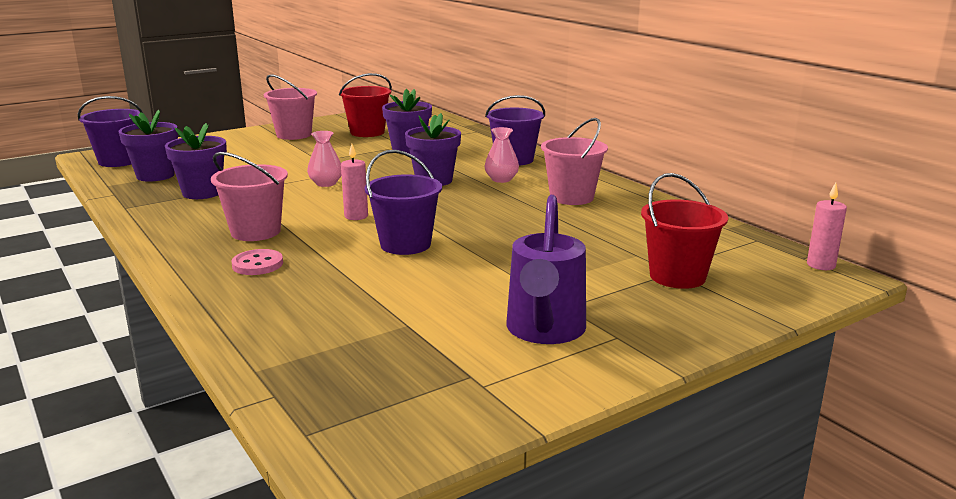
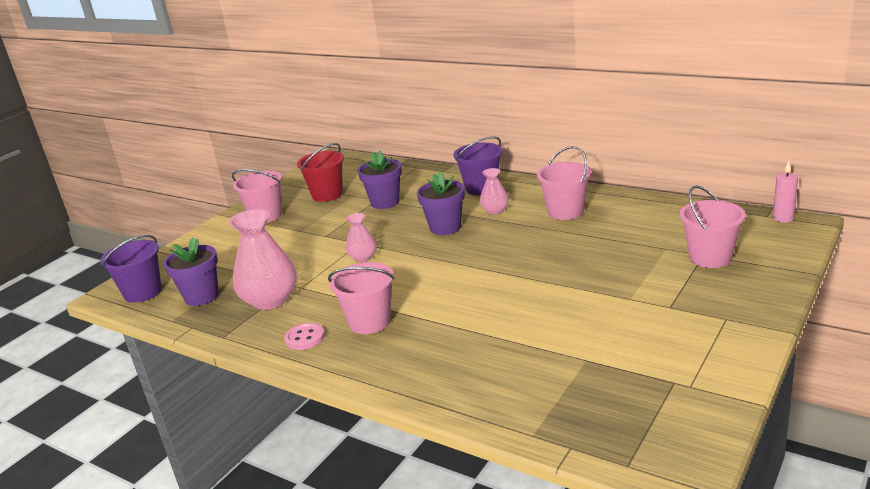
camera: 20 degrees left, 5 degrees up
purple flower pot [165,123,227,199] -> pink vase [229,209,297,310]
pink button [231,249,283,275] -> pink button moved to [284,323,325,350]
pink candle [341,143,368,220] -> none
purple bucket [365,150,442,255] -> none
purple watering can [506,195,586,344] -> none
red bucket [641,173,728,289] -> pink bucket [680,186,746,268]

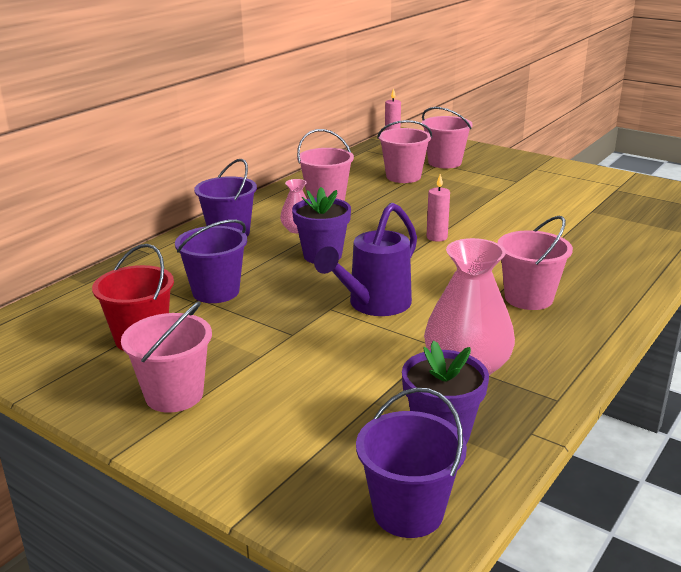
camera: 90 degrees left, 0 degrees up
pink button [284,323,325,350] -> none
pink vase [346,213,376,262] -> purple watering can [314,203,417,316]
purple flower pot [357,150,402,209] -> purple bucket [175,220,247,303]
none -> pink bucket [377,120,432,183]
none -> pink candle [427,174,450,242]

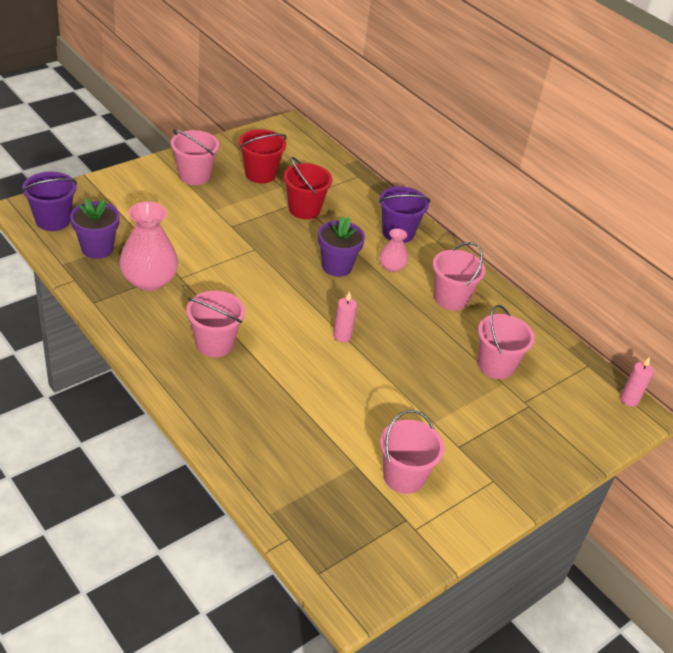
camera: 100 degrees right, 15 degrees up
purple bucket [175,220,247,303] -> red bucket [284,157,333,219]
purple watering can [314,203,417,316] -> none
pink bucket [422,107,473,168] -> pink bucket moved to [380,410,444,494]

